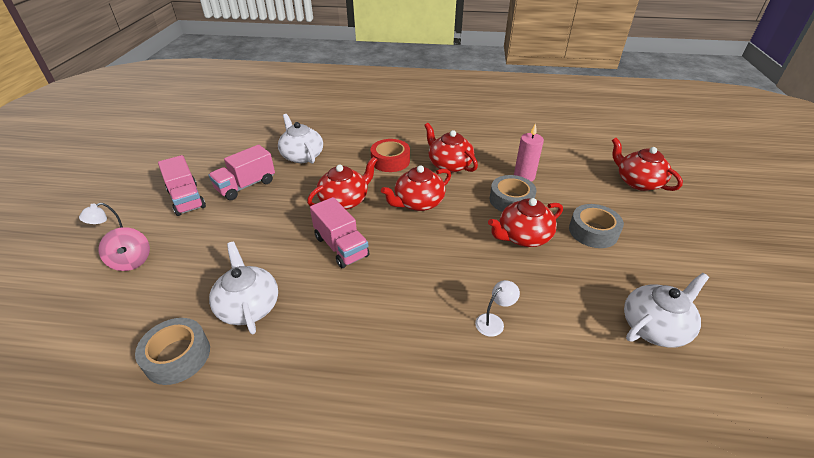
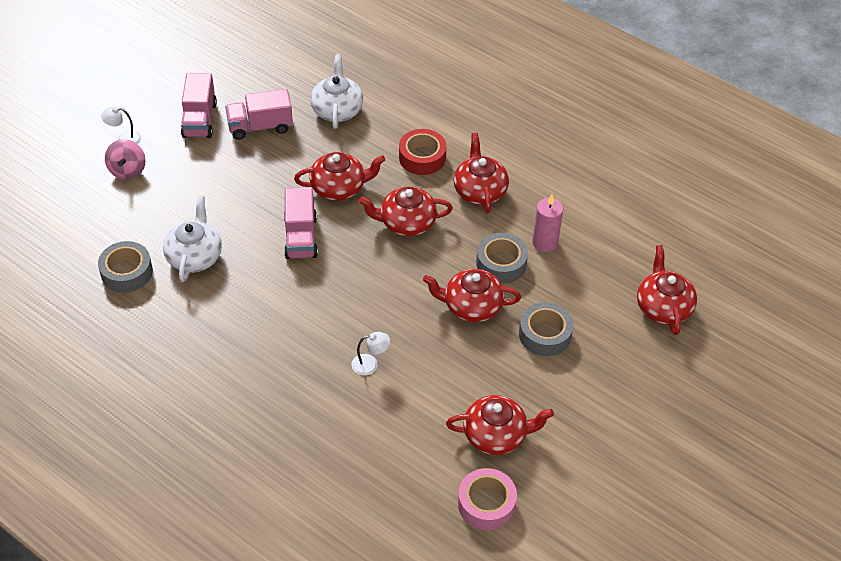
camera: 30 degrees right, 10 degrees up
white teapot [624,273,709,347] -> red teapot [446,395,554,455]
none -> pink tape [458,468,517,530]

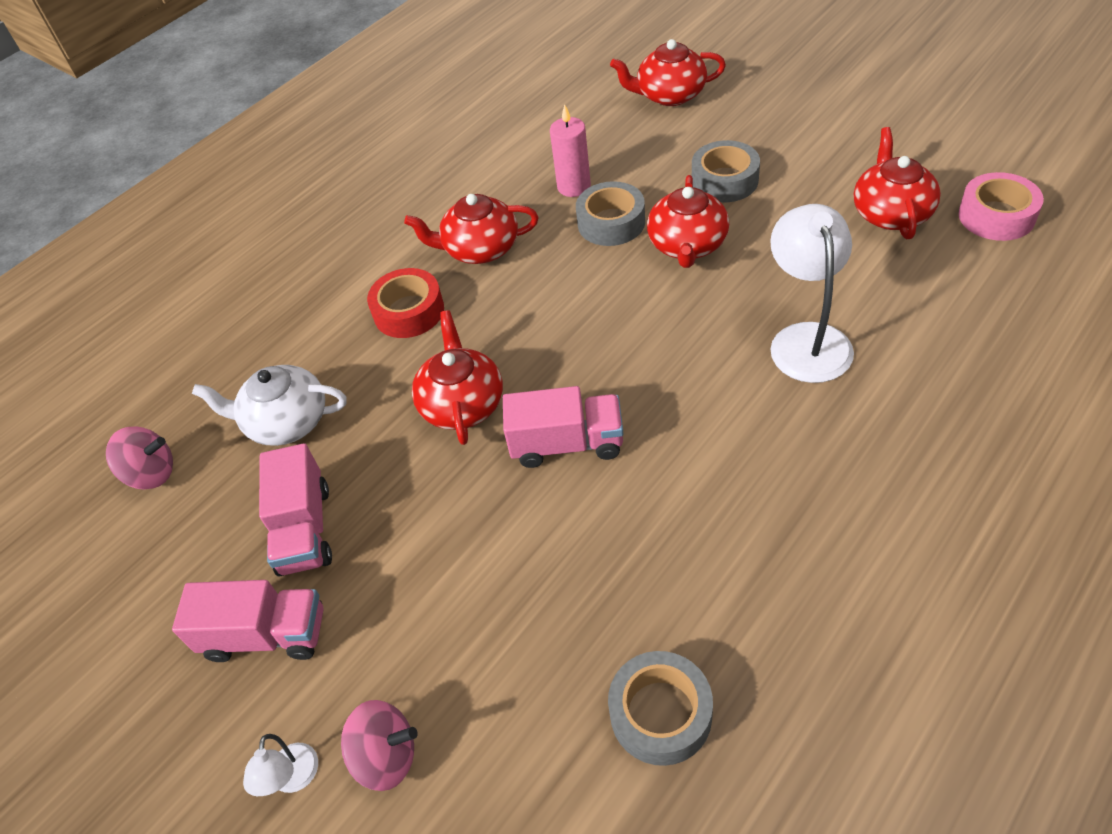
camera: 80 degrees left, 0 degrees up
white teapot [163,196,222,282] -> none
white lamp [351,332,390,375] -> white lamp [770,204,854,383], size x2.10
red teapot [359,186,453,237] -> none
none -> pink spinning top [106,427,173,489]

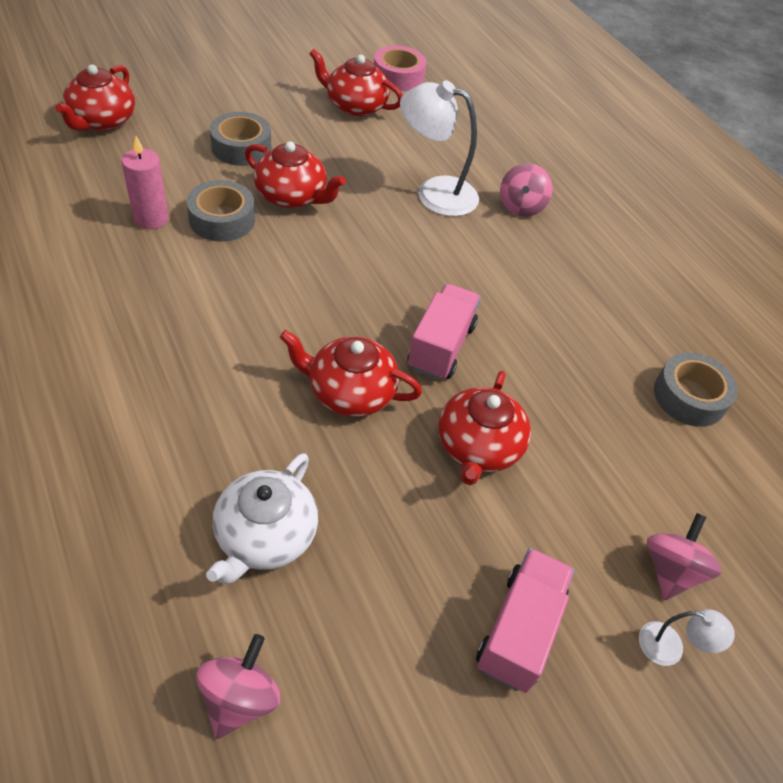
camera: 80 degrees left, 0 degrees up
pink truck [259,443,332,577] -> none
red tape [367,268,444,338] -> none
red teapot [404,194,539,264] -> red teapot moved to [438,371,531,485]
none -> pink spinning top [500,163,552,217]

